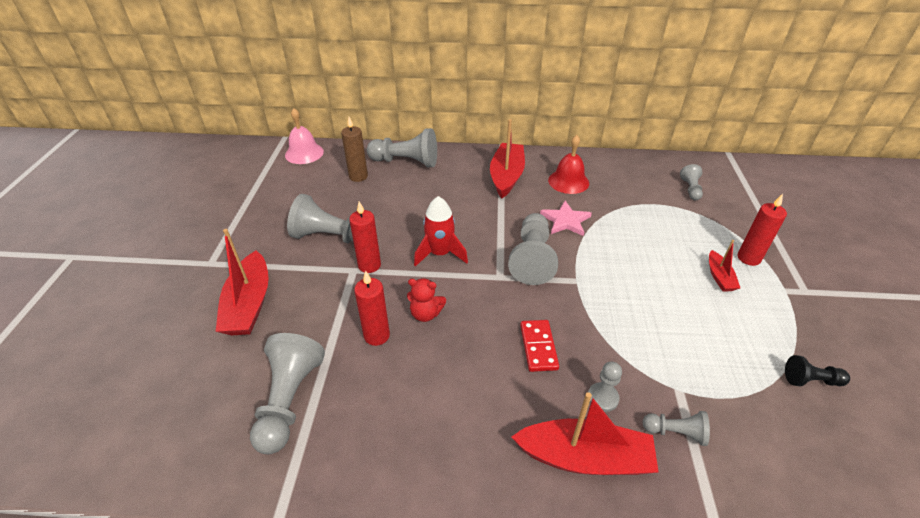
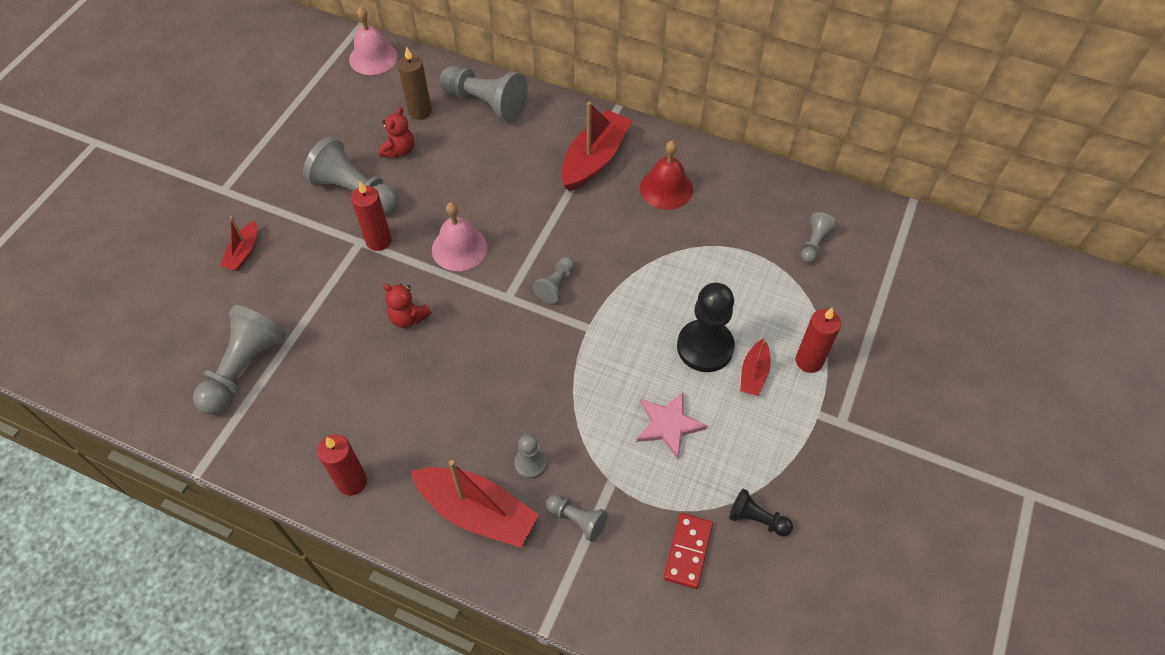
camera: 20 degrees right, 15 degrees up
red boat [215,229,269,335] -> red boat [220,216,257,271], size x0.53
red candle [354,270,390,346] -> red candle moved to [317,434,367,496]
red rocket [414,196,468,267] -> pink bell [432,202,487,271]
grey pawn [508,213,558,285] -> grey pawn [533,257,575,304], size x0.52
red domino [520,320,559,372] -> red domino moved to [664,513,713,589]
pink star [540,201,592,236] -> pink star moved to [637,392,707,459]
none -> red teddy bear [379,107,414,158]
none -> black pawn [677,282,735,372]

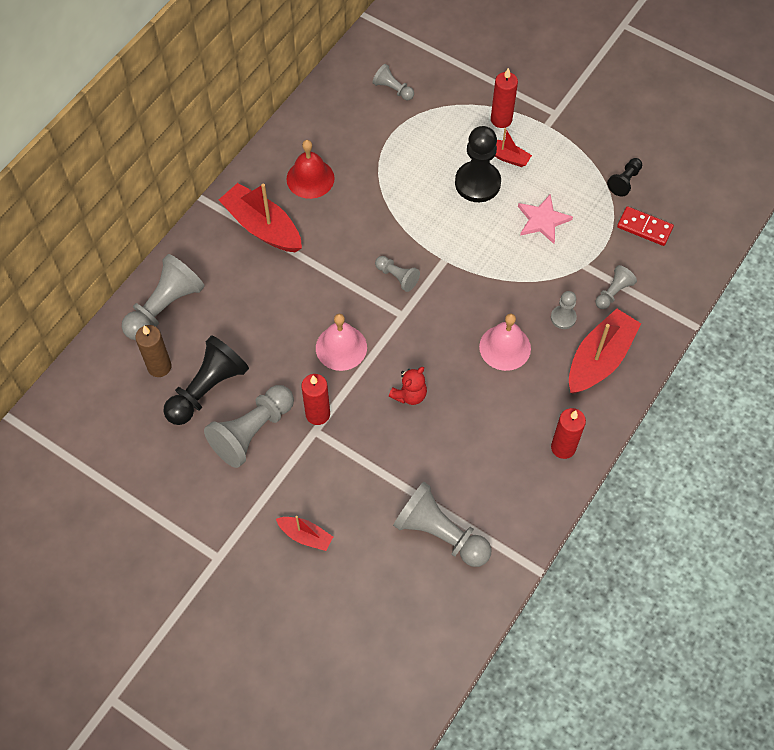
camera: 80 degrees left, 5 degrees up
pink bell [349,6,398,75] -> pink bell moved to [479,313,531,371]
red teddy bear [379,107,414,158] -> black pawn [163,335,249,425]

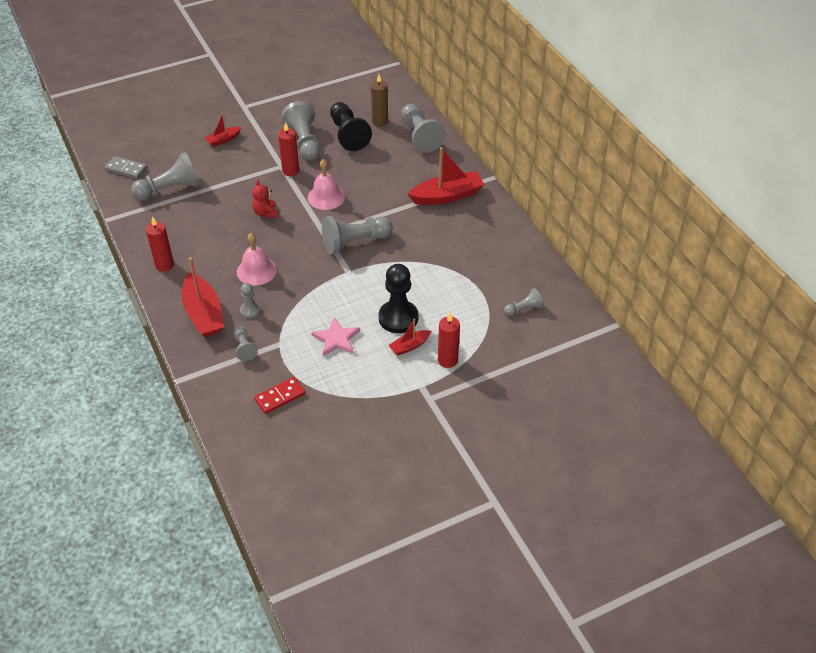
camera: 120 degrees right, 15 degrees down
red bell [287,140,335,199] -> none
grey pawn [375,256,420,292] -> grey pawn [322,216,393,255], size x1.91
black pawn [607,158,642,197] -> none
none -> grey domino [105,156,147,179]

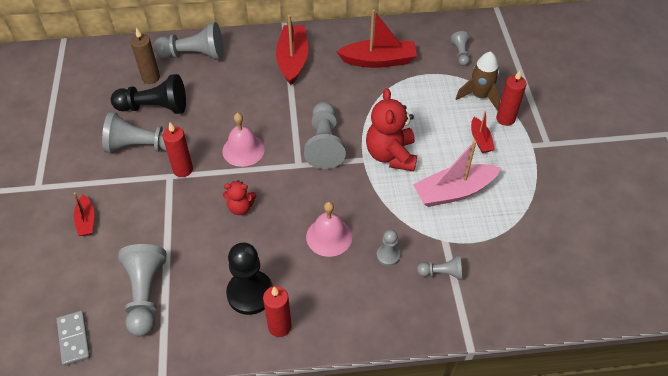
camera: 70 degrees left, 5 degrees up
grey domino [105,156,147,179] -> grey domino turned 60 degrees counterclockwise [56,310,90,366]
red boat [182,257,224,337] -> red boat moved to [336,9,417,68]
red domino [254,377,305,414] -> none
pink star [311,317,360,356] -> pink boat [413,140,501,207]
black pawn [379,264,419,333] -> black pawn moved to [226,242,273,315]
none -> red teddy bear [366,88,417,171]
none -> brown rocket [455,51,500,111]

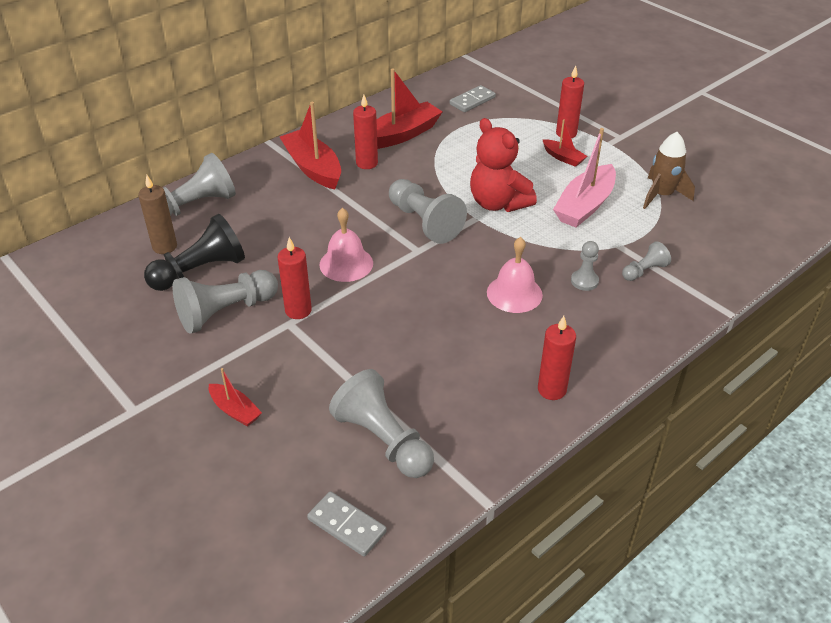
camera: 35 degrees left, 10 degrees down
red teddy bear [223,180,257,215] -> none
black pawn [226,242,273,315] -> none
grey pawn [450,31,470,66] -> grey domino [450,85,496,112]
brown rocket [455,51,500,111] -> brown rocket moved to [643,132,695,209]
none -> red candle [353,95,378,169]

